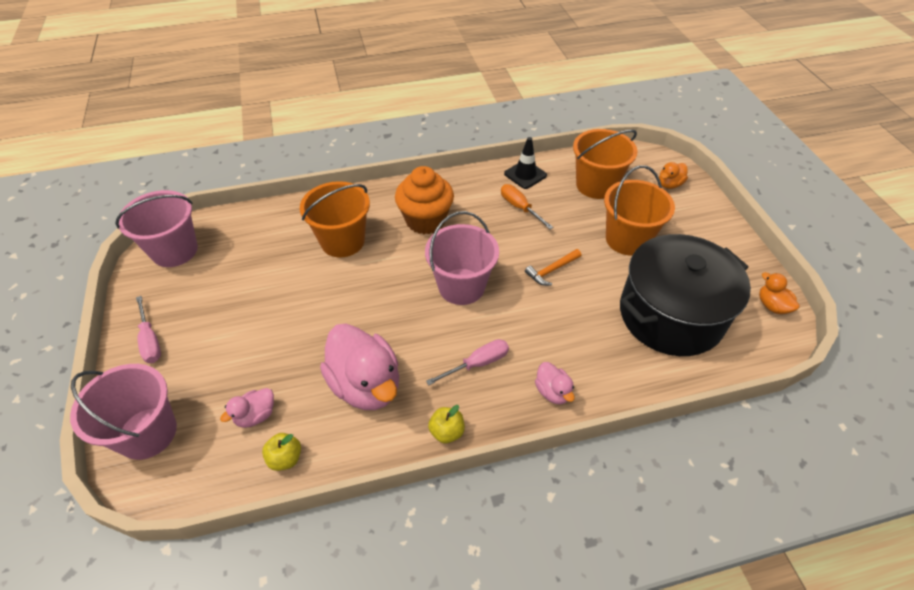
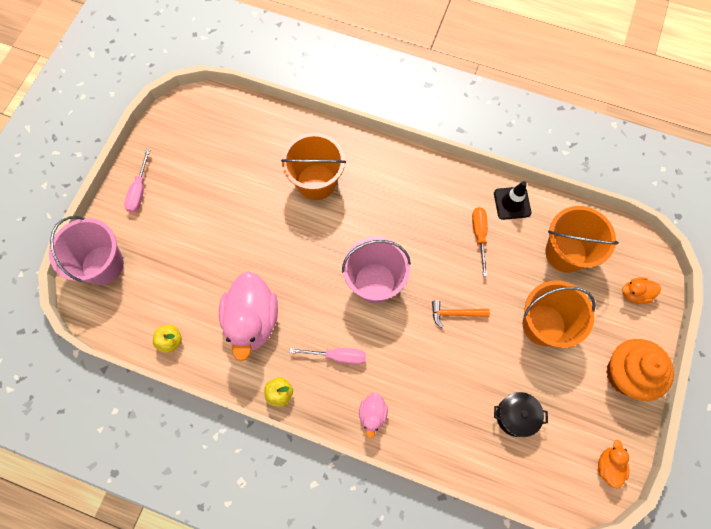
camera: 35 degrees right, 20 degrees up
pink bucket [115,190,198,267] -> none
pink duck [220,388,274,428] -> none
orange cupcake [395,166,454,234] -> orange cupcake moved to [606,339,674,401]
black pot [620,234,751,356] -> black pot [494,392,548,437], size x0.42

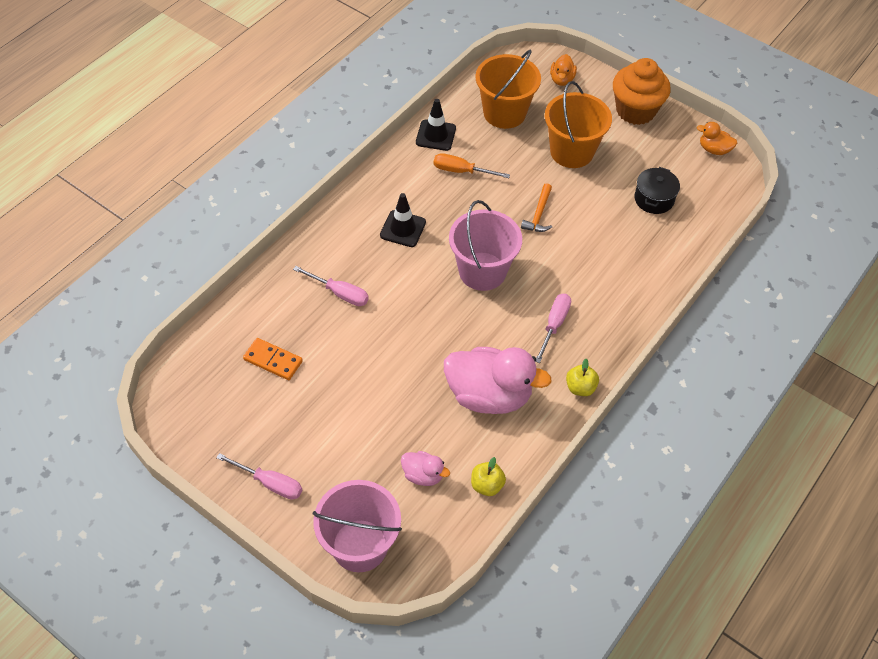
camera: 75 degrees left, 15 degrees down
orange bucket [281,133,346,200] -> pink screwdriver [293,266,369,306]
pink duck [359,393,388,439] -> pink duck moved to [401,451,450,486]
none -> orange domino [243,338,303,380]
none -> black traffic cone [380,193,426,247]

